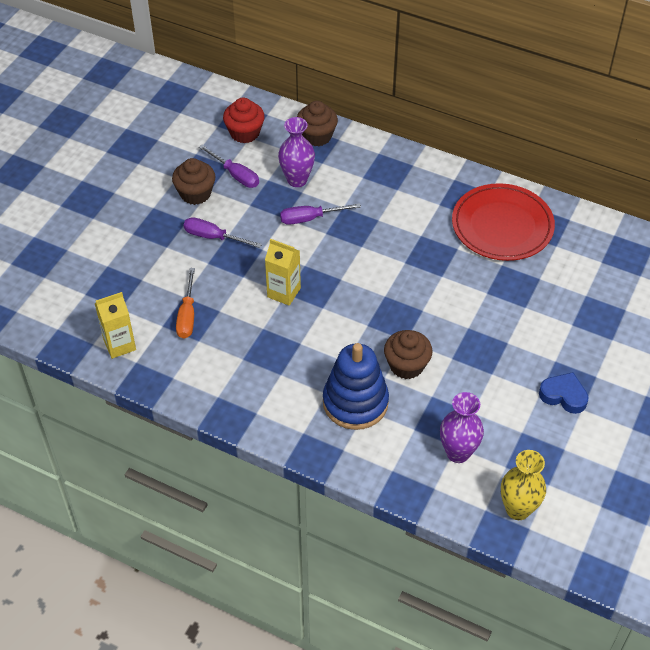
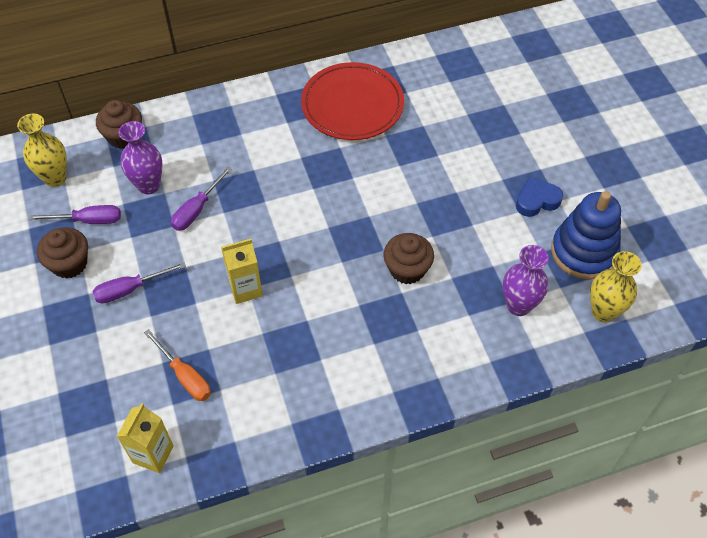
camera: 45 degrees left, 5 degrees up
red cupcake [223,98,265,143] -> yellow vase [17,114,67,187]
blue stacking toy [323,343,389,430] -> blue stacking toy moved to [551,191,621,280]

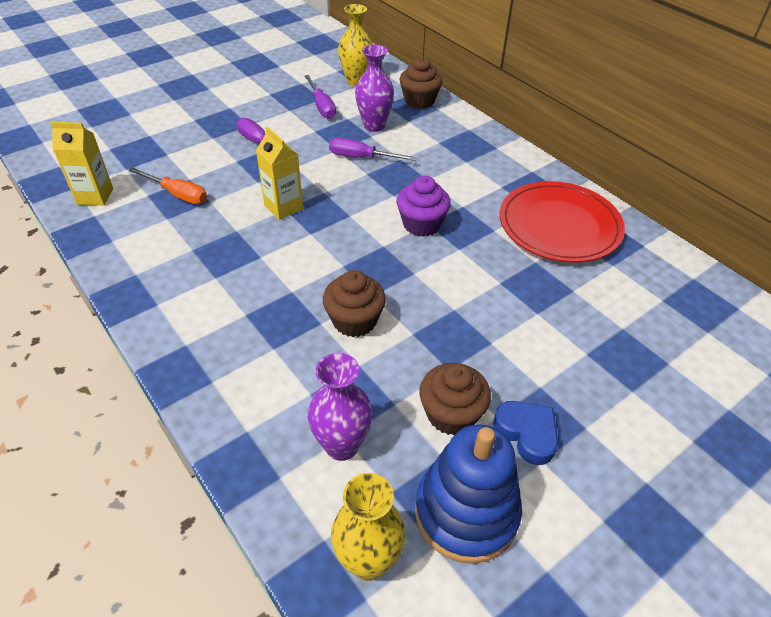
camera: 70 degrees right, 10 degrees down
brown cupcake [37,227,88,279] -> brown cupcake moved to [419,363,491,435]
orange screwdriver [144,329,211,401] -> orange screwdriver turned 90 degrees counterclockwise [128,167,207,204]
none -> purple cupcake [397,176,451,237]

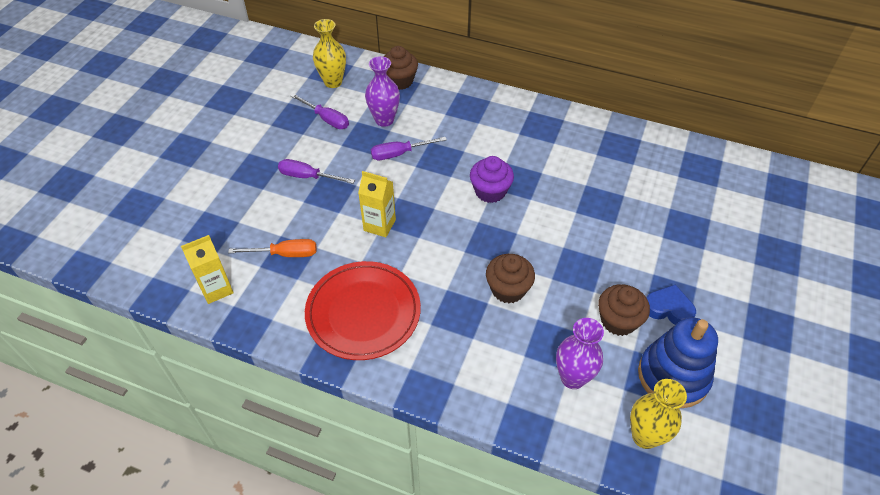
camera: 30 degrees left, 5 degrees up
red plate [500,181,625,263] -> red plate moved to [305,261,421,360]

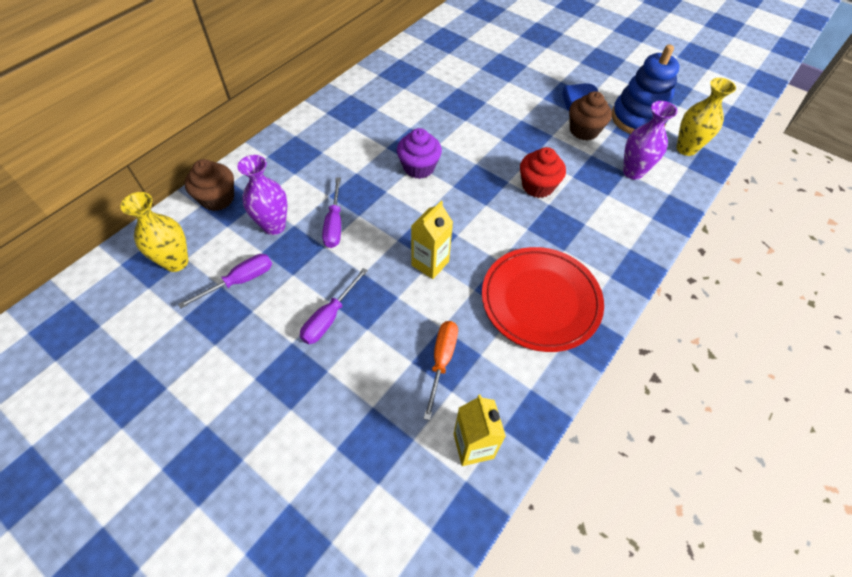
camera: 75 degrees left, 5 degrees up
brown cupcake [486,254,535,303] -> red cupcake [520,147,566,198]

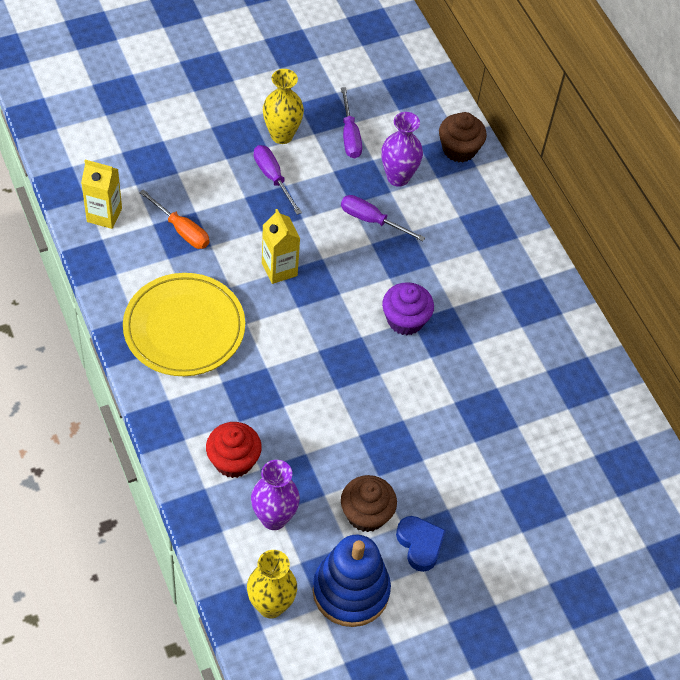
camera: 115 degrees right, 0 degrees up
yellow vase [121,192,188,272] -> yellow vase moved to [263,69,304,144]
red plate [482,247,604,352] -> yellow plate [123,273,245,376]
red cupcake [520,147,566,198] -> red cupcake moved to [206,422,262,478]

